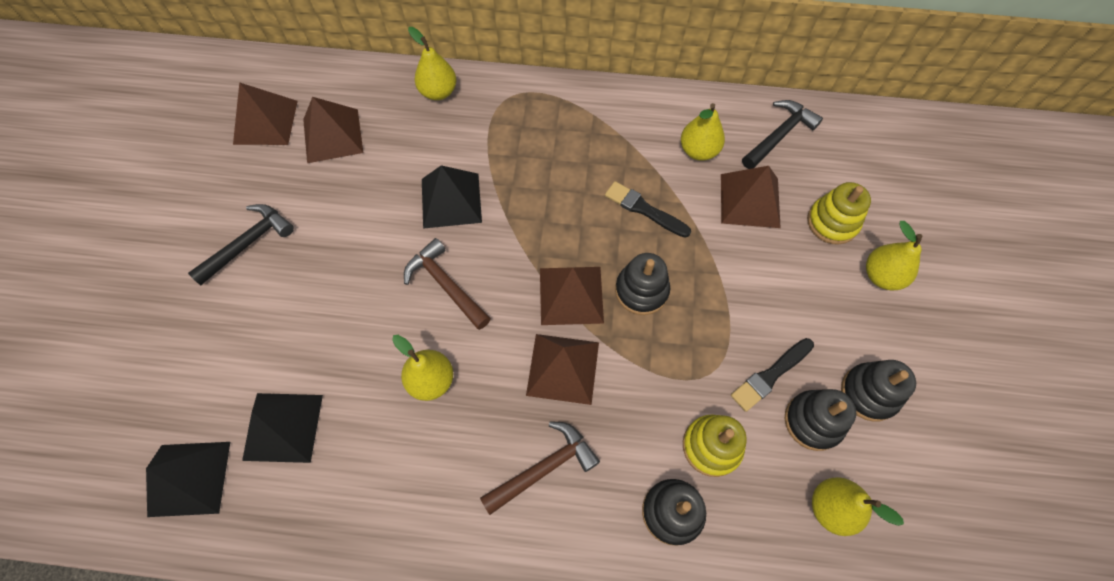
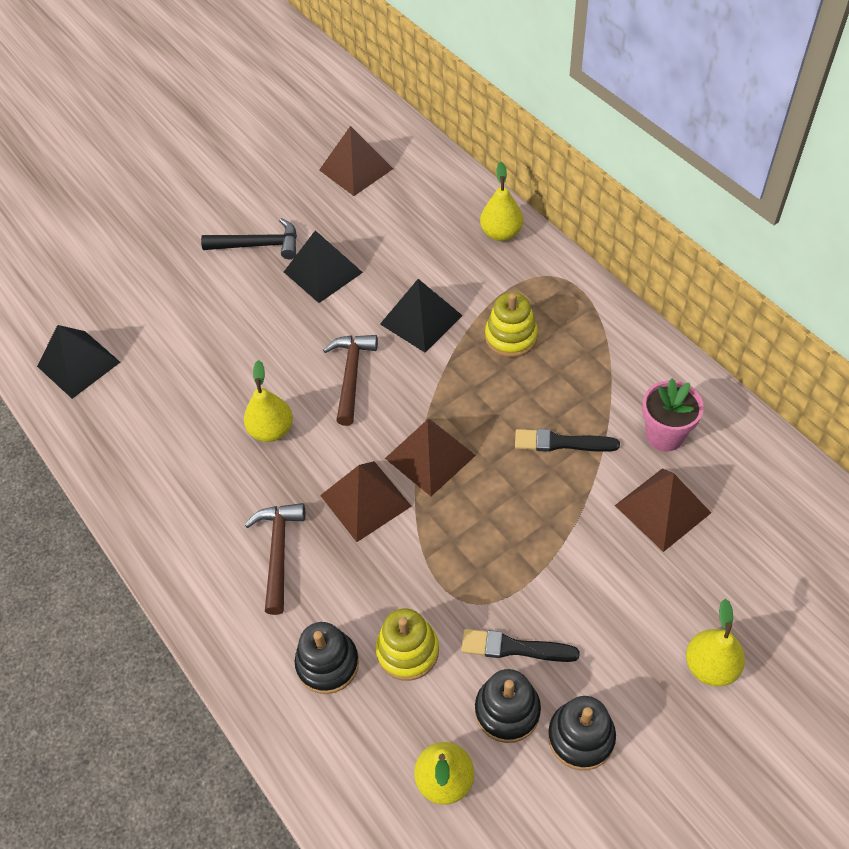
camera: 50 degrees right, 10 degrees down
black pyramid [242,393,323,463] -> black pyramid moved to [284,230,363,303]
brown pyramid [303,97,363,163] -> none
brown hammer [480,421,600,515] -> brown hammer turned 105 degrees counterclockwise [245,503,305,615]
black brush [605,181,691,238] -> black brush turned 75 degrees counterclockwise [515,429,620,452]
black stacking toy [615,253,670,315] -> none
yellow pear [681,103,725,161] -> pink flower pot [642,378,704,451]
black hammer [742,100,823,169] -> none
yellow stacking toy [807,182,871,245] -> yellow stacking toy moved to [485,293,538,357]

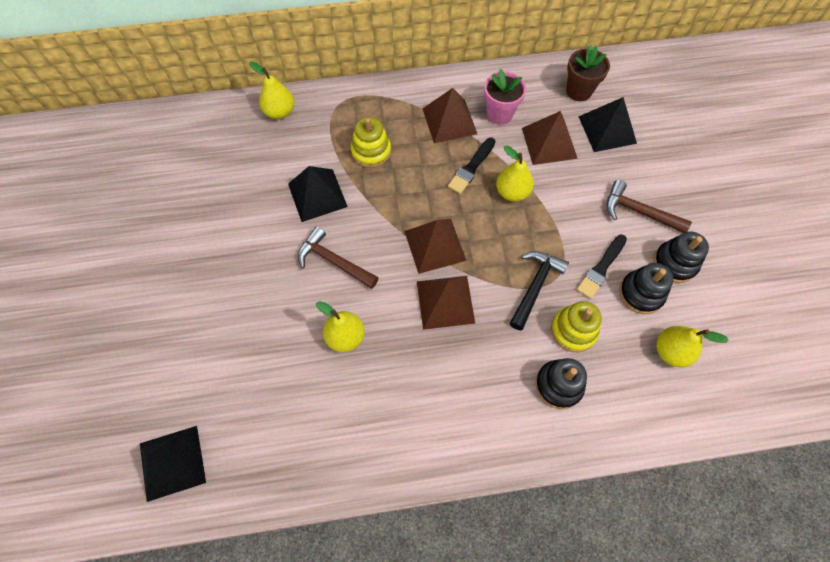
camera: 65 degrees left, 10 degrees up
black hammer [201,218,297,259] -> black hammer moved to [510,251,569,331]
brown hammer [245,503,305,615] -> brown hammer moved to [606,180,692,233]
black pyramid [284,230,363,303] -> black pyramid moved to [578,97,637,152]
brown pyramid [319,126,393,196] -> brown pyramid moved to [422,88,477,144]
yellow pear [686,599,745,686] -> yellow pear moved to [496,145,534,202]
none -> brown flower pot [566,45,610,101]

